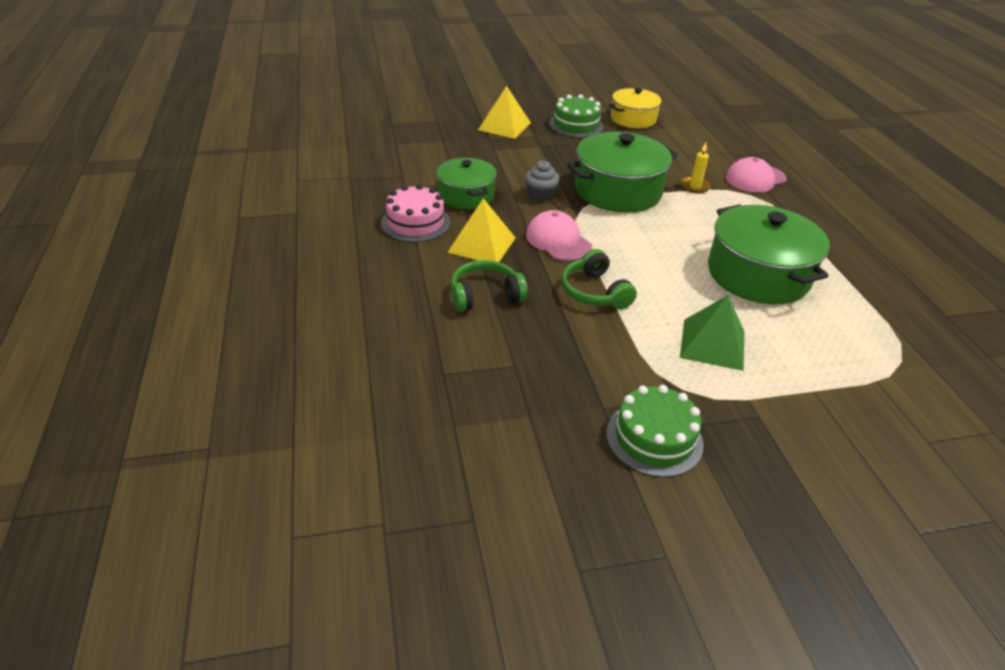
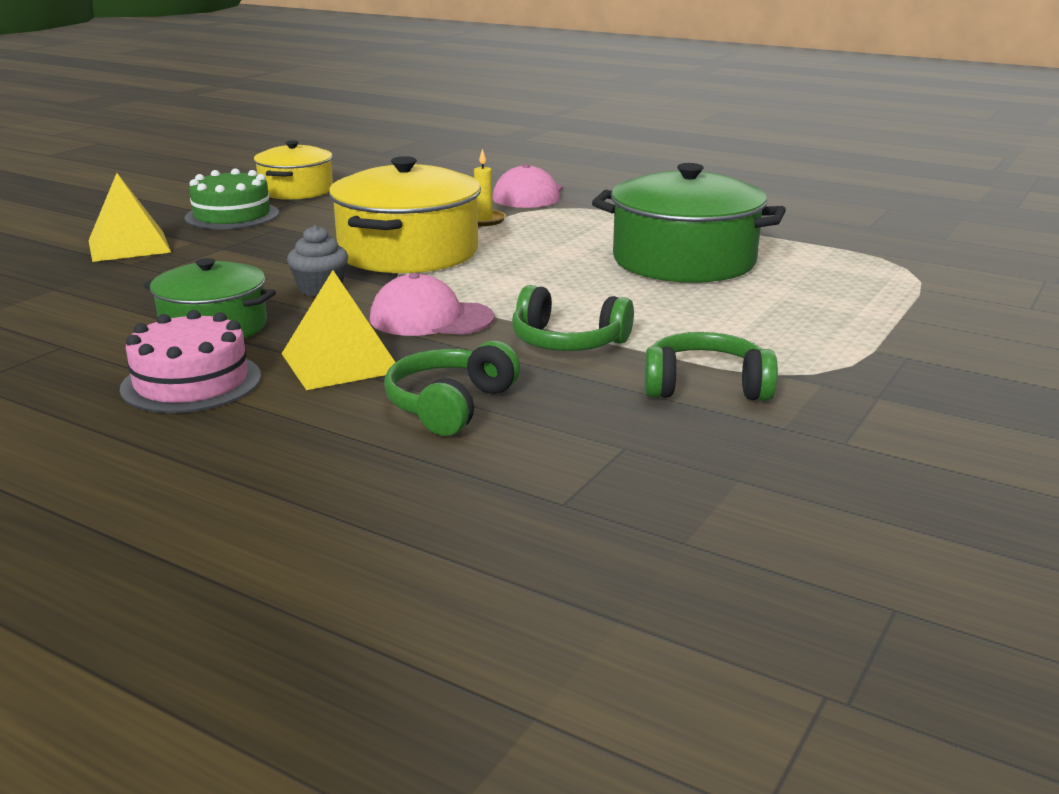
camera: 45 degrees left, 15 degrees down
green pot [567,132,678,213] -> yellow pot [329,156,481,273]
green cake [606,385,704,477] -> none
green pyramid [680,295,744,371] -> none
none -> green headphones [644,332,778,401]

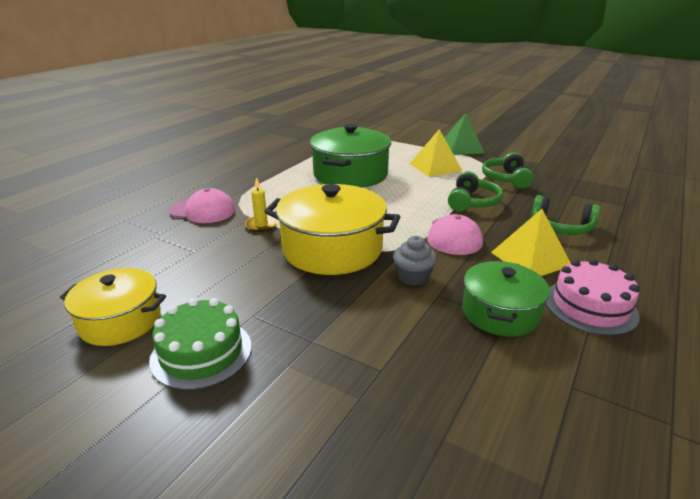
camera: 90 degrees left, 5 degrees up
yellow pyramid [89,173,171,262] -> yellow pyramid moved to [410,129,462,177]
none -> green pyramid [445,113,484,155]

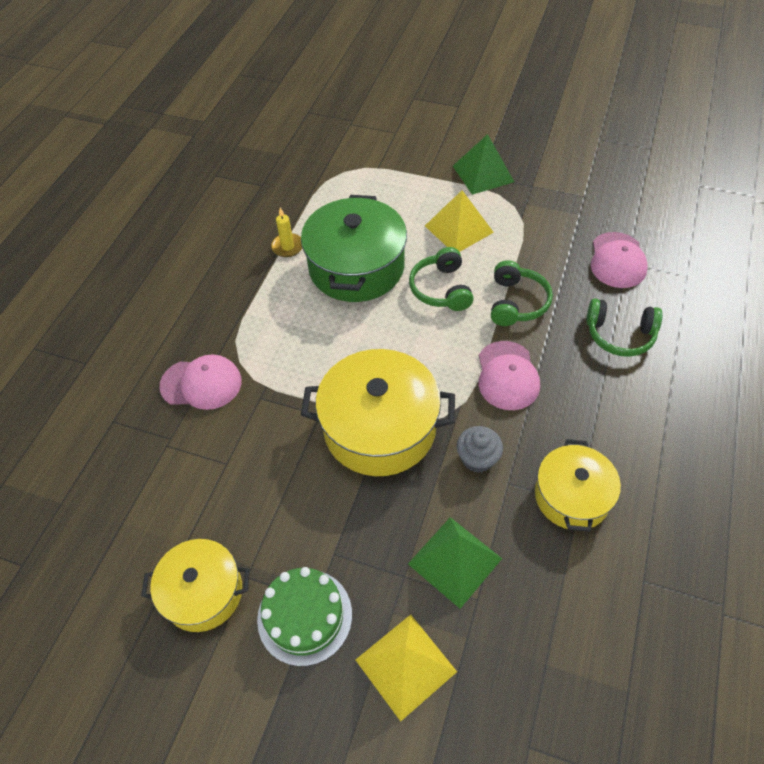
camera: 10 degrees left, 25 degrees up
yellow candle [245,177,277,232] -> yellow candle moved to [271,208,302,257]
green pot [462,261,550,337] -> yellow pot [535,439,621,532]
green headphones [482,152,534,189] -> green headphones moved to [409,247,474,311]
yellow pyramid [491,209,570,276] -> yellow pyramid moved to [356,615,457,721]
pink cake [546,259,640,336] -> none
none -> green pyramid [408,517,502,609]
none -> pink cap [591,232,648,288]

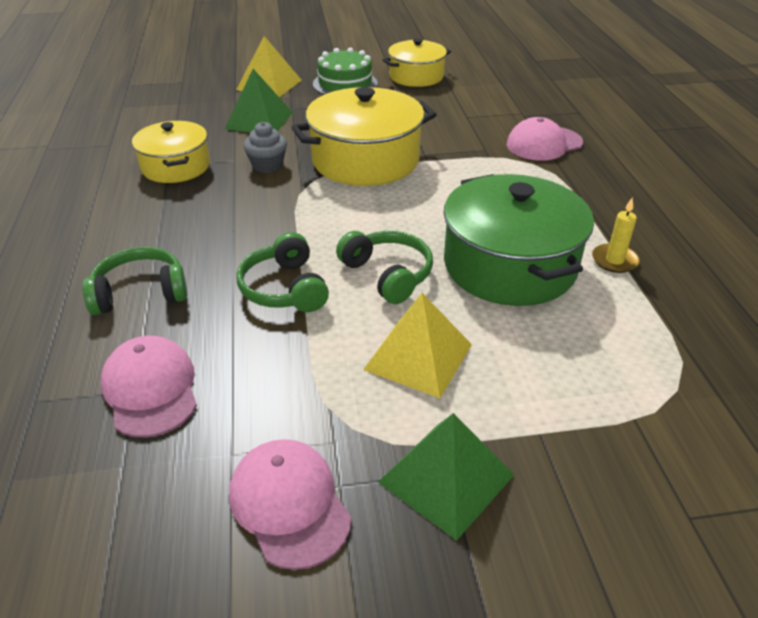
camera: 150 degrees right, 15 degrees down
pink cap [479,341,540,410] -> pink cap moved to [229,439,352,570]

